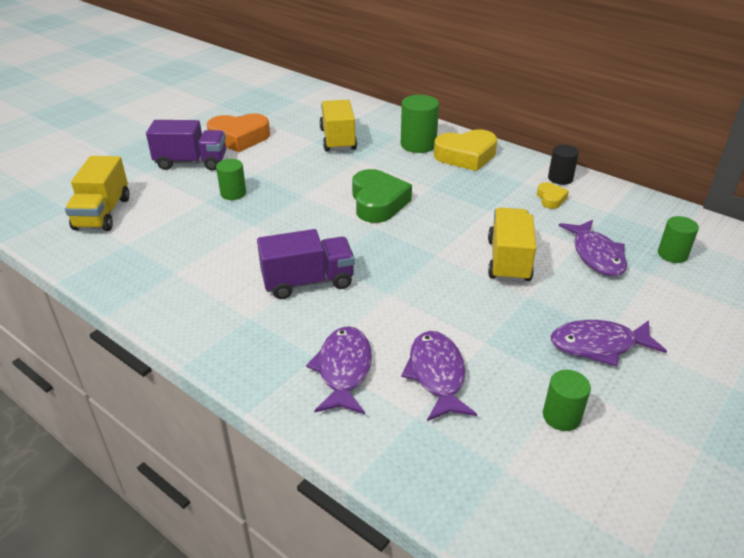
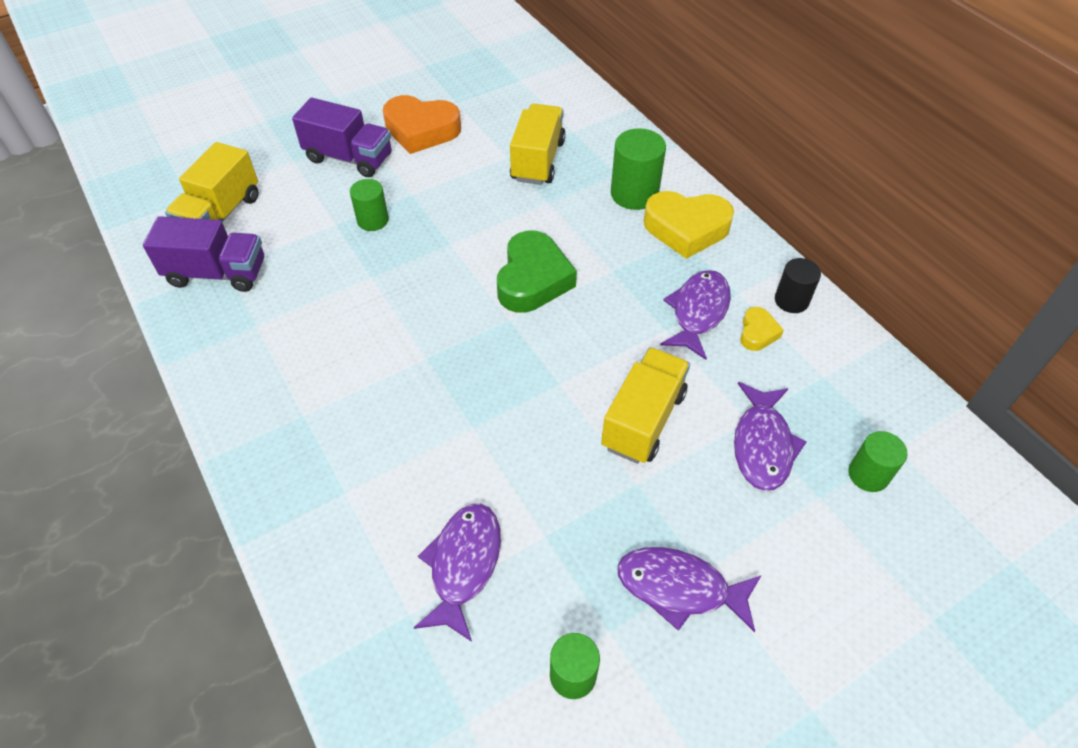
camera: 20 degrees right, 15 degrees up
purple truck [257,229,355,299] -> purple truck moved to [143,216,264,292]
purple fish [306,326,372,414] -> purple fish moved to [660,270,731,360]

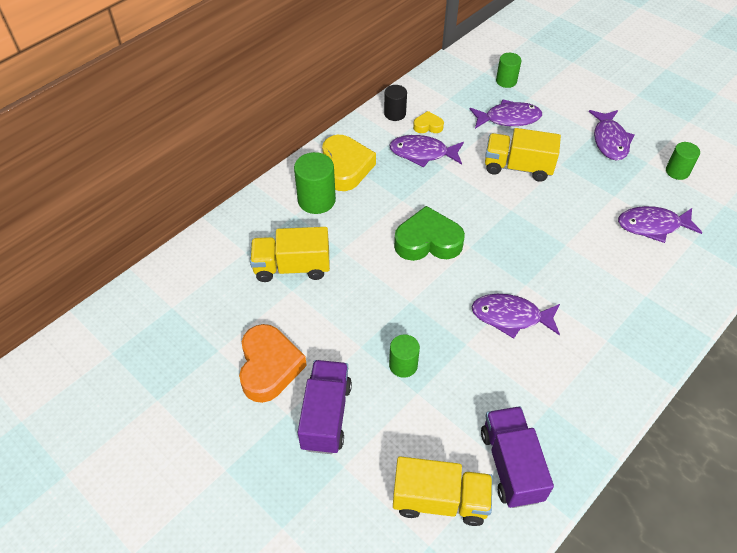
camera: 105 degrees left, 0 degrees up
none -> purple fish [472,294,560,339]

